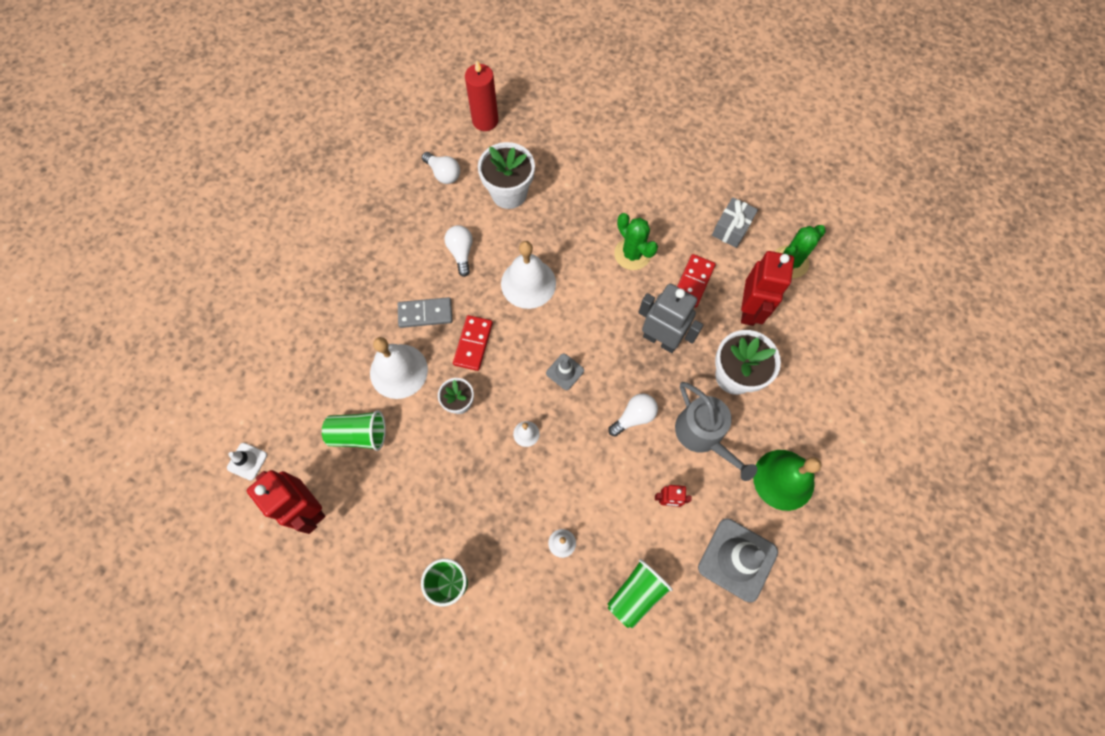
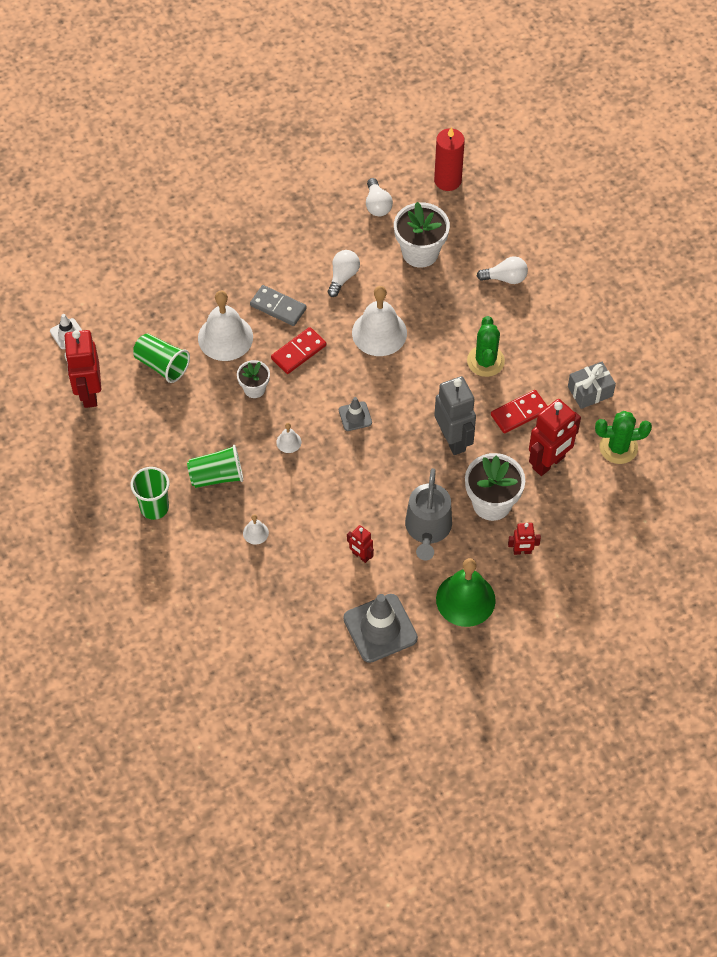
camera: 35 degrees right, 10 degrees down
green cup [607,559,673,629] -> green cup moved to [187,445,243,488]
white light bulb [608,394,658,437] -> white light bulb moved to [477,256,528,284]
none -> red robot [508,523,541,555]

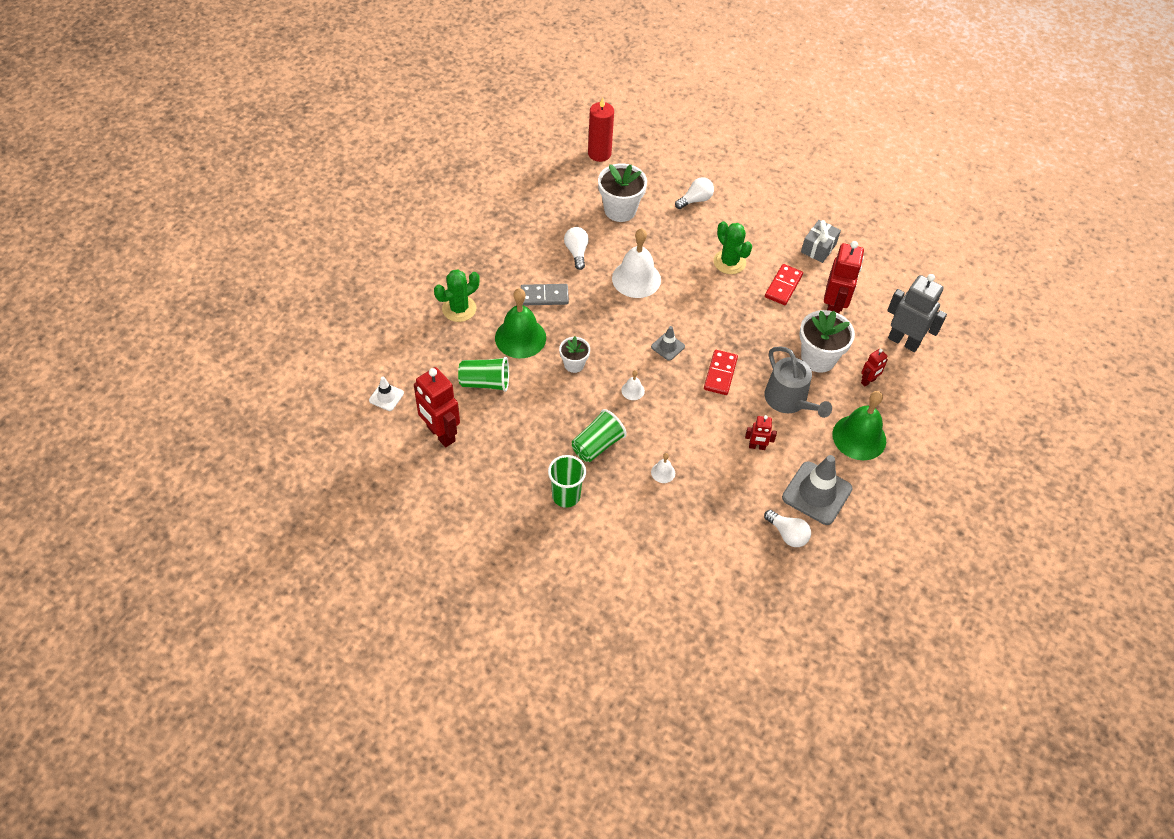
camera: 35 degrees left, 5 degrees down
white bell [198,291,253,361] -> green bell [495,288,546,358]
red domino [271,327,326,374] -> red domino moved to [704,350,738,395]
white light bulb [366,178,393,217] -> white light bulb moved to [764,510,811,547]
grey robot [434,376,476,455] -> grey robot moved to [887,274,947,352]
green cactus [595,411,652,464] -> green cactus moved to [434,269,480,322]

